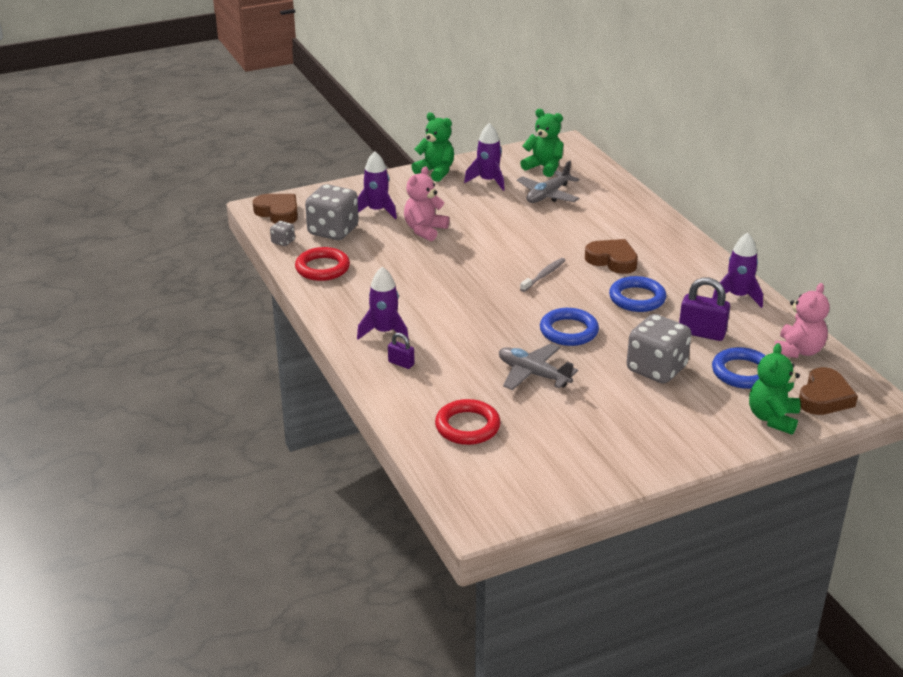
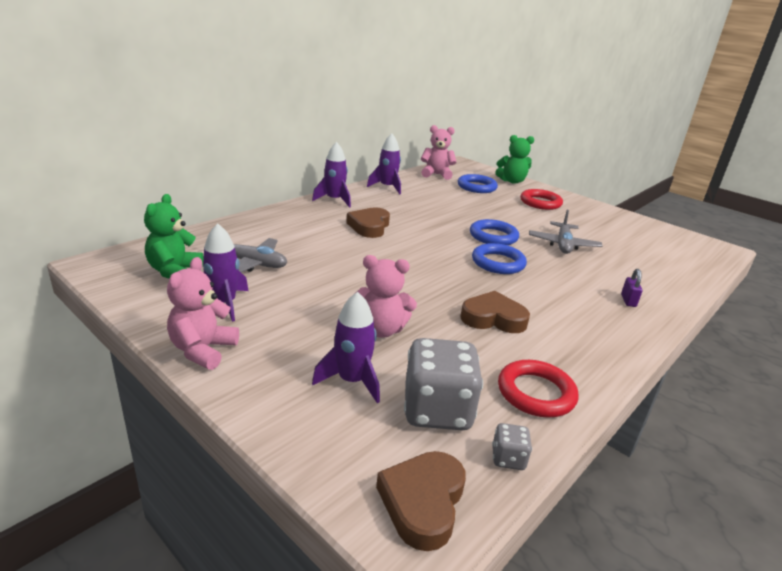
camera: 115 degrees left, 5 degrees down
purple rocket [357,266,409,340] -> purple rocket moved to [312,142,351,208]
green teddy bear [411,113,454,182] -> pink teddy bear [167,257,239,370]
red ring [435,399,501,445] -> red ring moved to [520,189,563,210]
grey toothbrush [520,258,566,292] -> none
blue ring [609,276,666,312] -> blue ring moved to [472,243,527,274]
grey dice [627,314,691,383] -> none
purple padlock [679,277,730,341] -> none
brown heart [799,367,858,415] -> brown heart moved to [460,291,530,333]

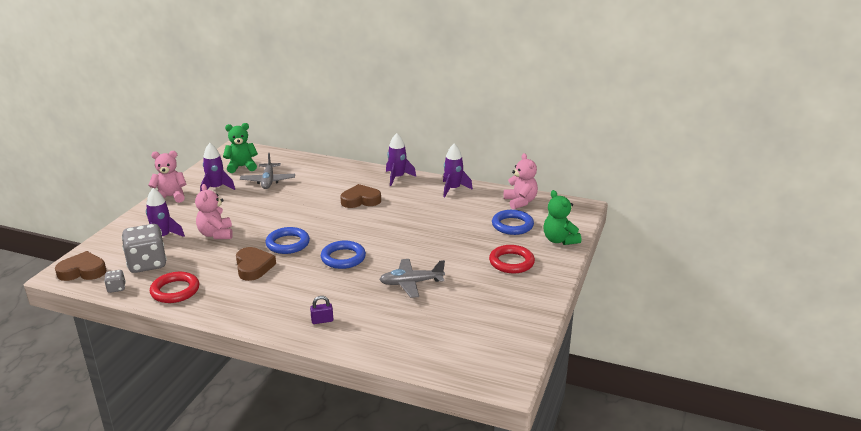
camera: 70 degrees right, 0 degrees up
blue ring [470,219,519,245] -> blue ring moved to [266,227,310,254]

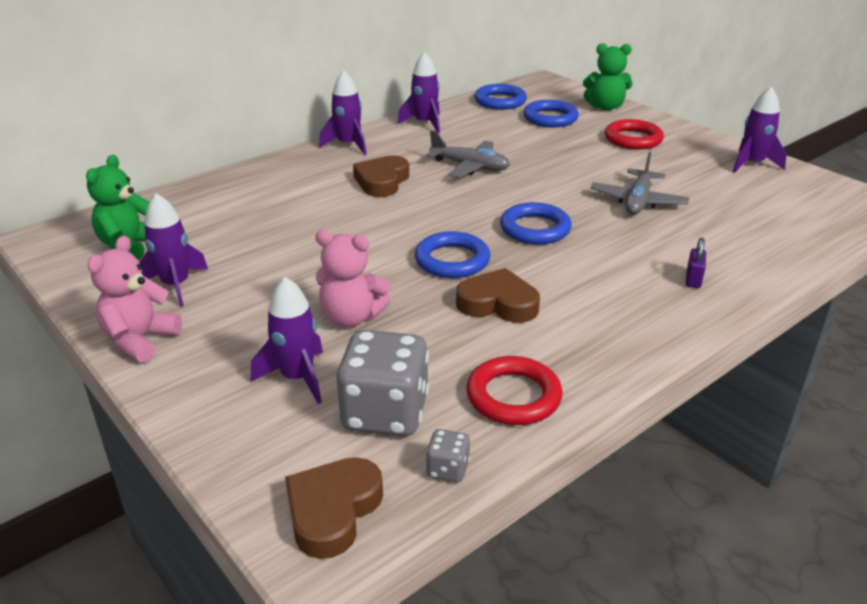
camera: 60 degrees left, 5 degrees up
grey plane [240,153,295,189] -> grey plane moved to [426,130,510,178]
pink teddy bear [504,153,538,209] -> blue ring [474,84,527,110]
none -> purple rocket [733,86,787,173]

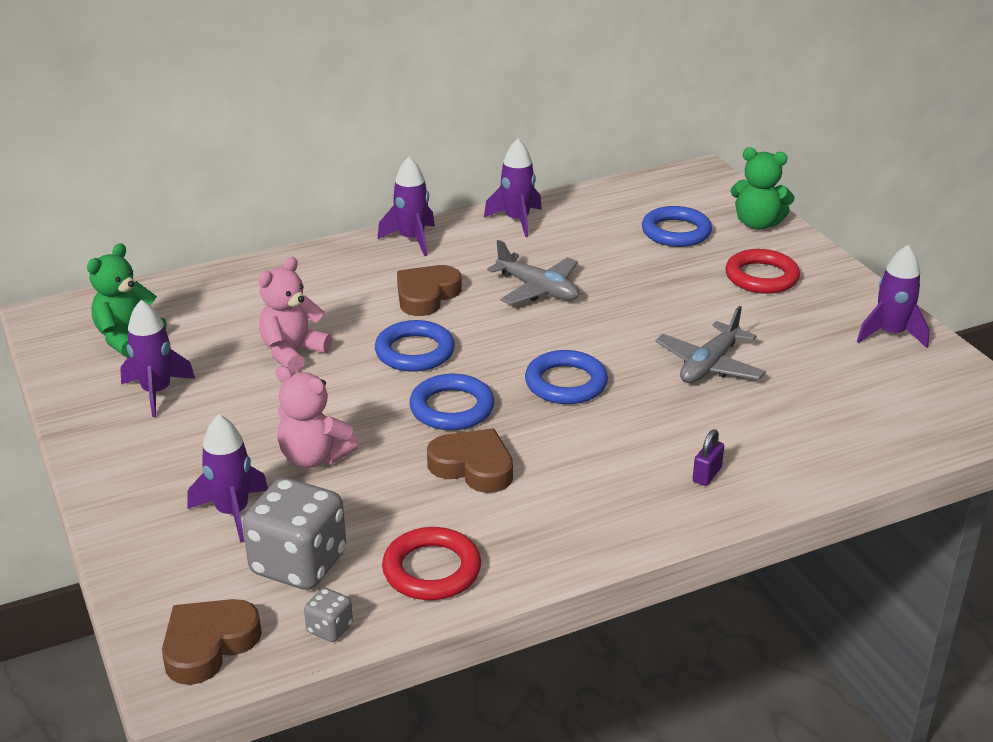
camera: 15 degrees right, 0 degrees up
pink teddy bear [88,236,182,363] -> pink teddy bear moved to [259,257,333,373]
blue ring [474,84,527,110] -> blue ring moved to [375,320,455,372]

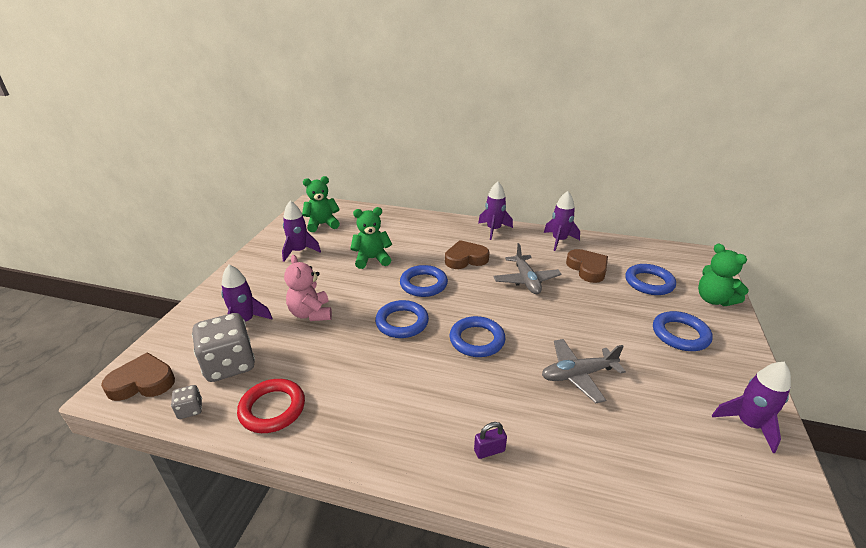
camera: 40 degrees right, 0 degrees up
pink teddy bear [259,257,333,373] -> green teddy bear [350,207,392,269]
brown heart [427,428,513,493] -> brown heart moved to [566,249,608,283]
red ring [725,249,800,294] -> blue ring [653,311,713,351]

